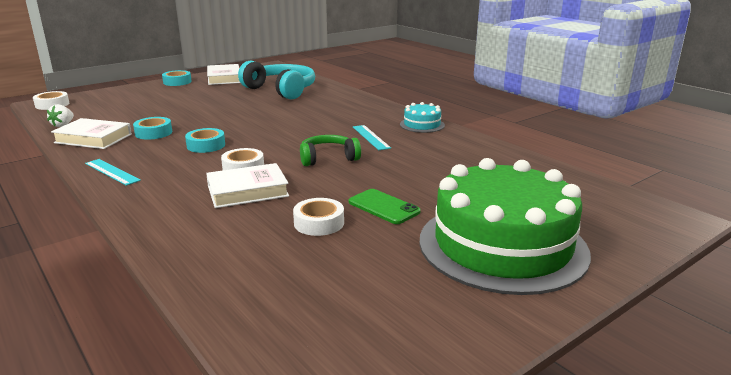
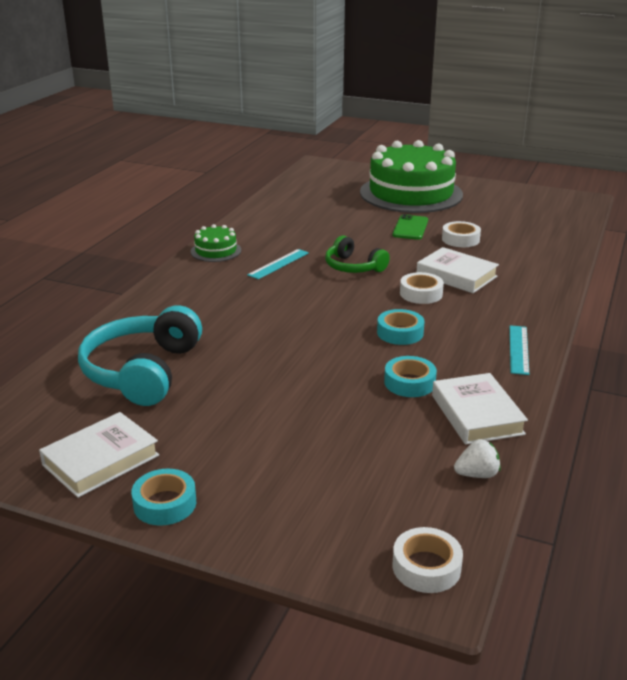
camera: 120 degrees left, 5 degrees up
turquoise cake [400,102,445,133] -> green cake [191,224,241,262]

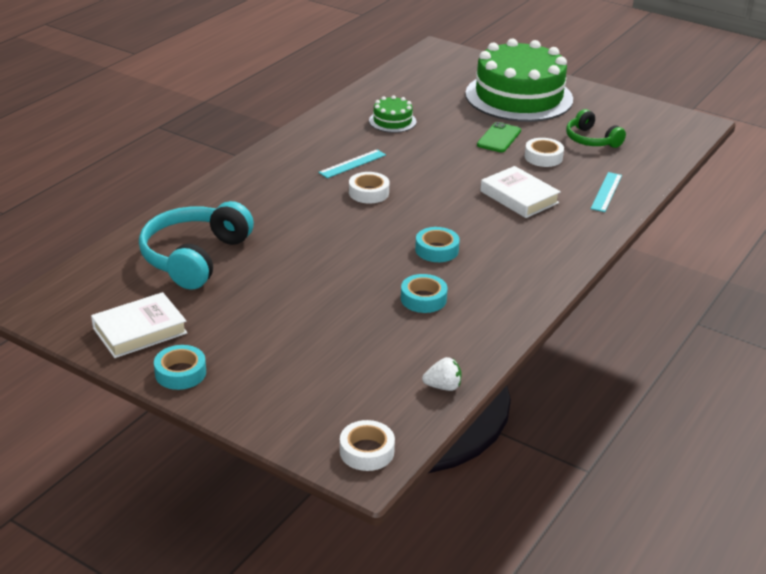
camera: 10 degrees right, 5 degrees up
green cake [191,224,241,262] -> green cake moved to [369,95,416,133]
green headphones [325,235,390,273] -> green headphones moved to [566,109,626,148]
white tape [400,272,444,304] -> white tape moved to [349,172,390,204]
white book [432,373,528,445] -> none
turquoise ruler [510,325,529,375] -> turquoise ruler moved to [590,172,622,212]

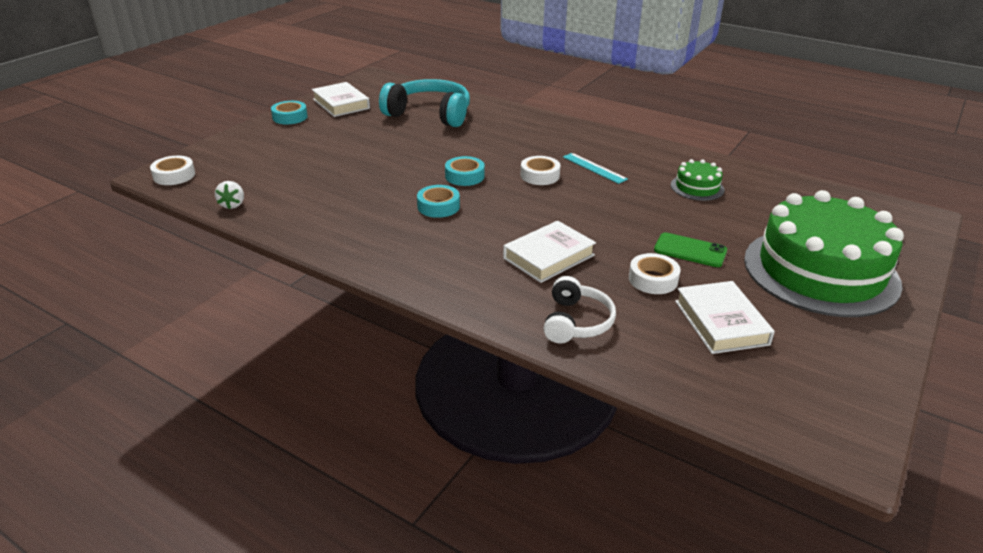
camera: 90 degrees right, 0 degrees up
turquoise tape [401,274,448,313] -> turquoise tape moved to [445,156,485,186]
green headphones [566,109,626,148] -> white book [675,281,775,354]
turquoise ruler [590,172,622,212] -> white headphones [543,276,616,343]

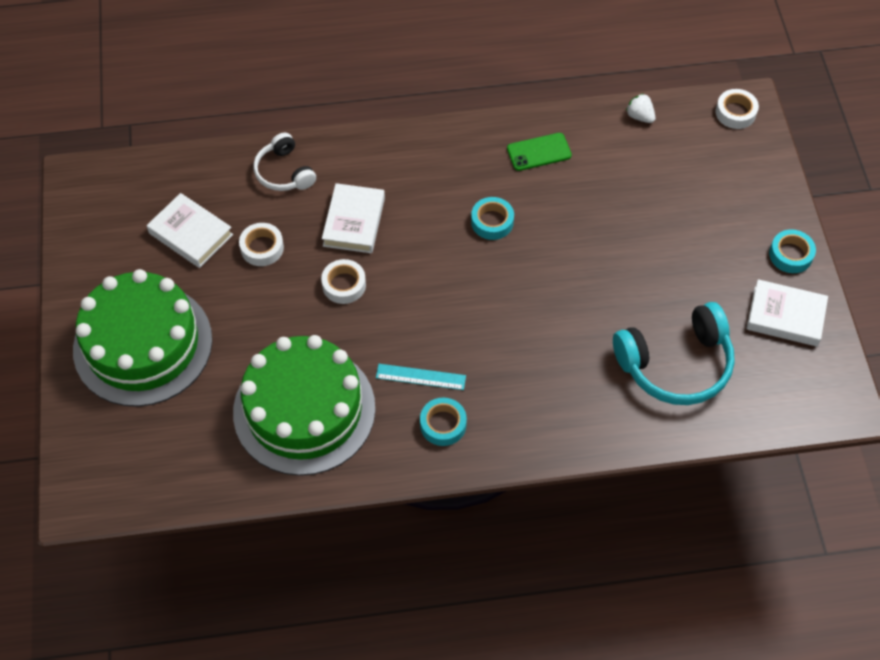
camera: 140 degrees right, 25 degrees up
turquoise tape [445,156,485,186] -> turquoise tape moved to [420,397,467,446]
white tape [521,156,561,185] -> white tape moved to [321,259,366,304]
green phone [654,232,727,267] -> green phone moved to [507,133,572,171]
green cake [671,159,725,201] -> green cake [233,335,375,476], size x2.36

